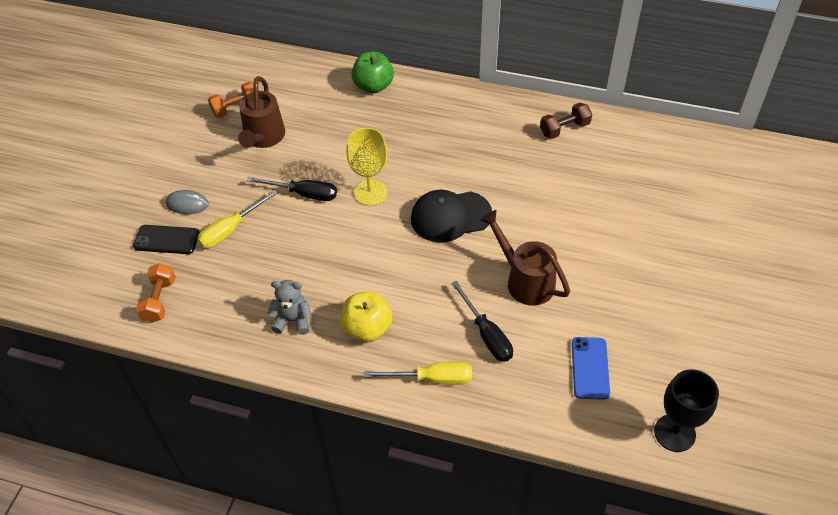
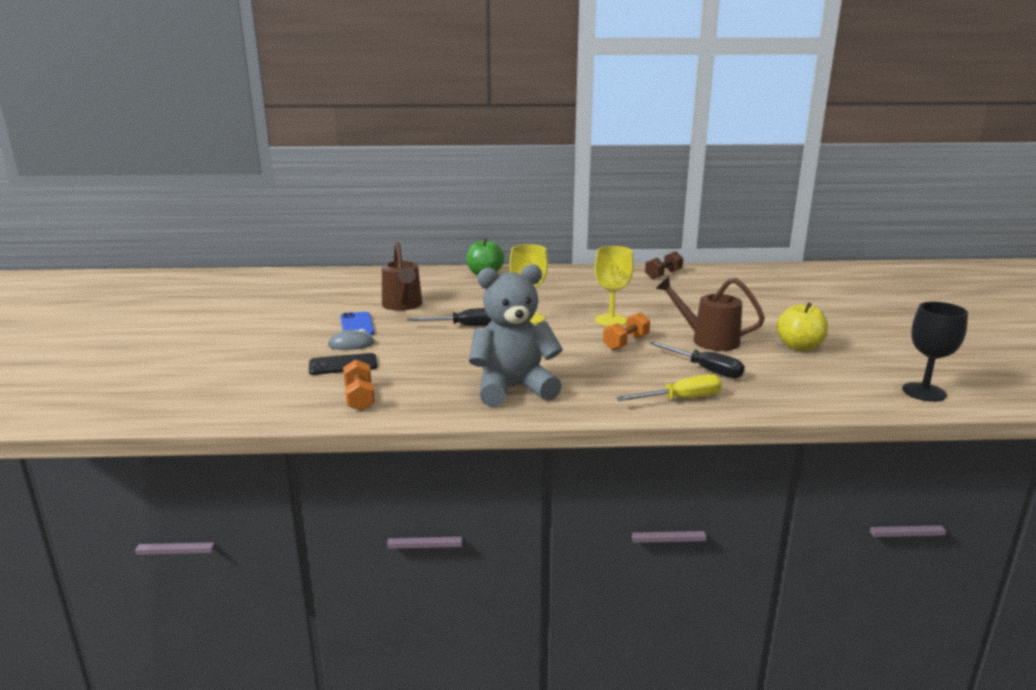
camera: 20 degrees left, 30 degrees down
yellow screwdriver [197,190,278,248] -> none
orange dumbbell [208,82,254,118] -> orange dumbbell moved to [603,312,650,350]
grey teddy bear [267,280,312,335] -> grey teddy bear [469,264,563,407], size x1.99
yellow apple [340,291,393,342] -> yellow apple moved to [777,302,828,351]
black cap [411,190,492,243] -> yellow goblet [595,246,634,326]
blue phone [572,337,610,400] -> blue phone moved to [340,312,374,335]

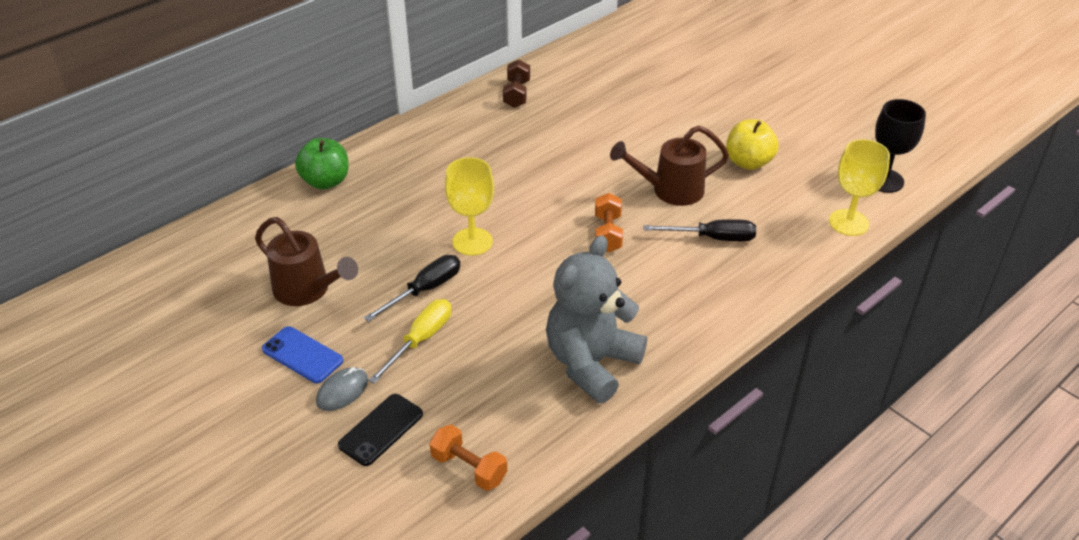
camera: 40 degrees left, 20 degrees up
yellow goblet [595,246,634,326] -> yellow goblet moved to [829,139,890,236]
yellow screwdriver [616,374,722,401] -> yellow screwdriver moved to [368,299,451,384]

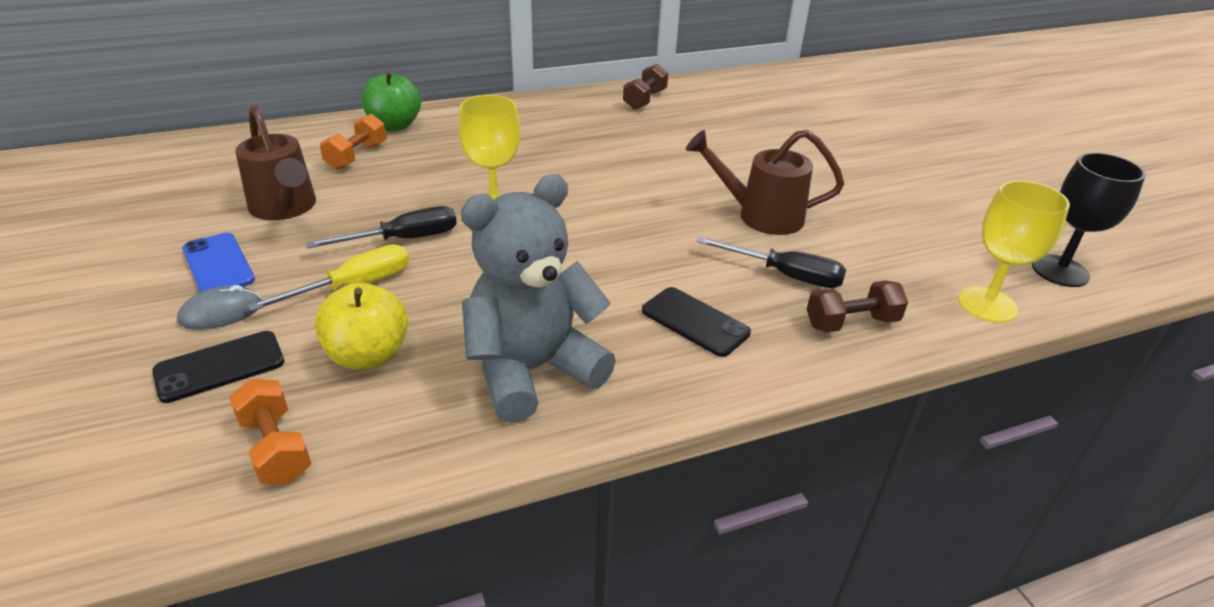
camera: 20 degrees right, 5 degrees down
orange dumbbell [595,193,623,253] -> orange dumbbell moved to [320,114,387,170]
yellow apple [726,119,778,170] -> yellow apple moved to [315,283,408,370]
none -> black phone [642,287,751,357]
none -> brown dumbbell [807,280,908,333]

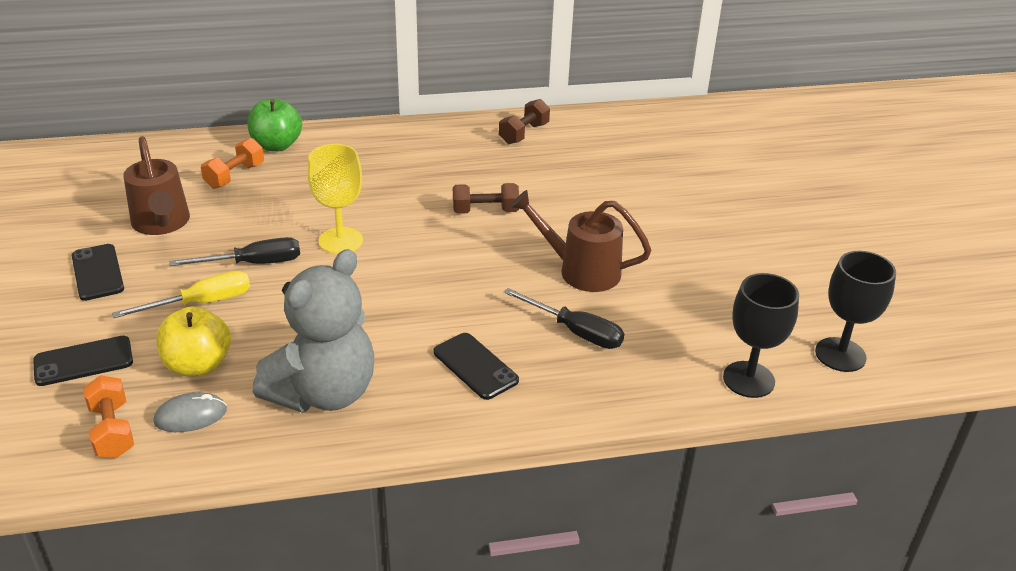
camera: 10 degrees right, 0 degrees up
grey mouse [177,285,262,330] -> grey mouse moved to [153,392,227,432]
blue phone [182,233,255,293] -> black phone [72,244,124,301]
grey teddy bear [461,174,616,423] -> grey teddy bear turned 150 degrees clockwise [253,249,374,412]
brown dumbbell [807,280,908,333] -> brown dumbbell moved to [453,183,519,214]
yellow goblet [958,180,1070,323] -> black goblet [723,273,799,398]

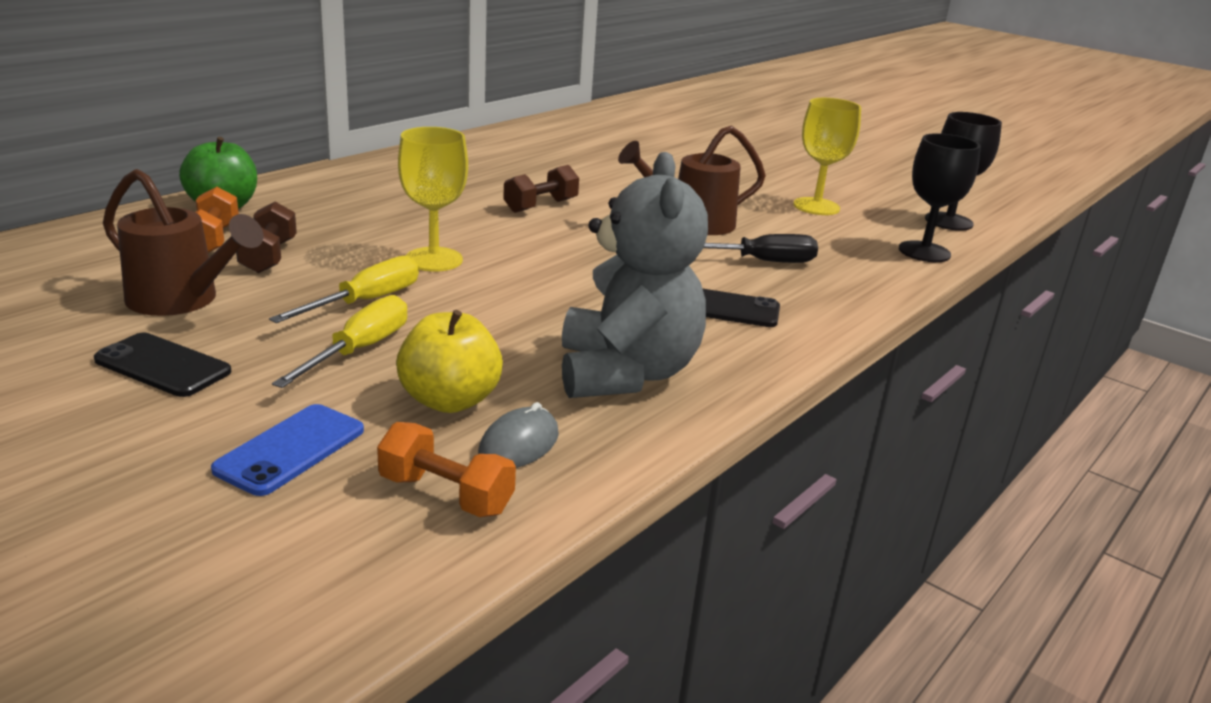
camera: 40 degrees left, 10 degrees down
black phone [33,336,133,386] -> blue phone [211,404,364,496]
black screwdriver [169,237,300,266] -> yellow screwdriver [269,256,419,323]
brown dumbbell [499,99,550,144] -> brown dumbbell moved to [236,202,297,273]
none -> yellow goblet [793,98,861,215]

